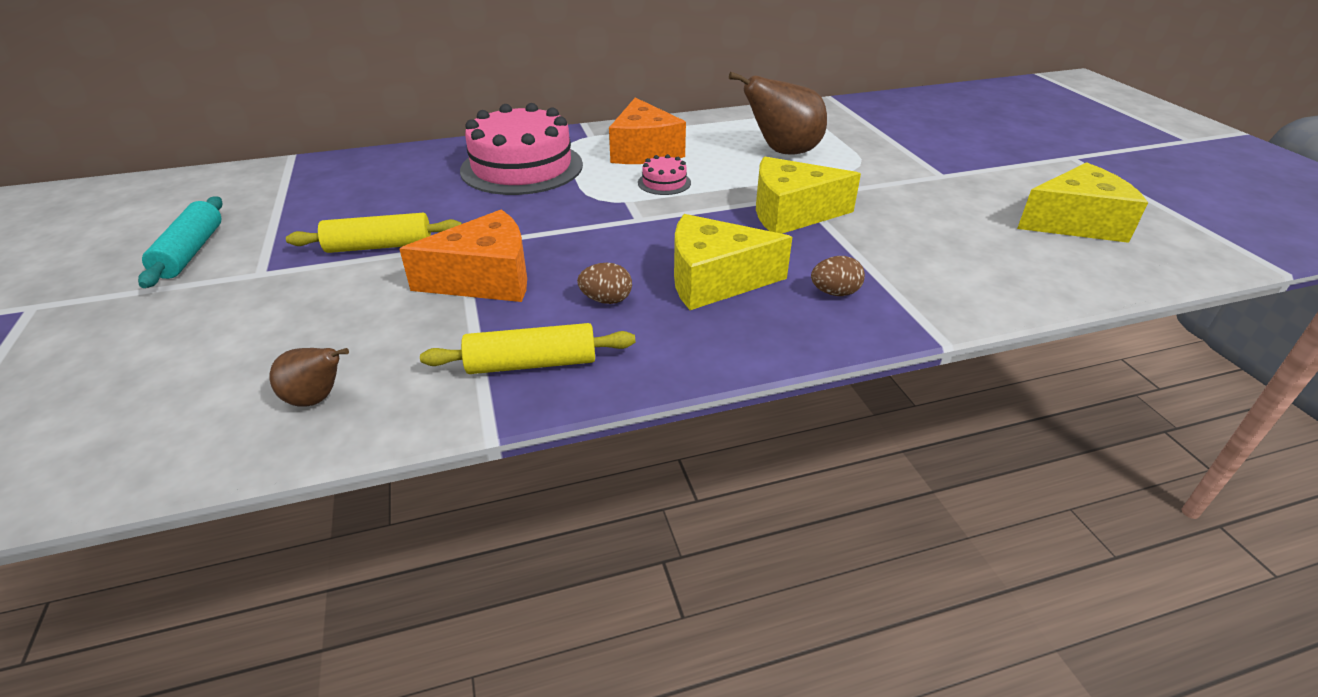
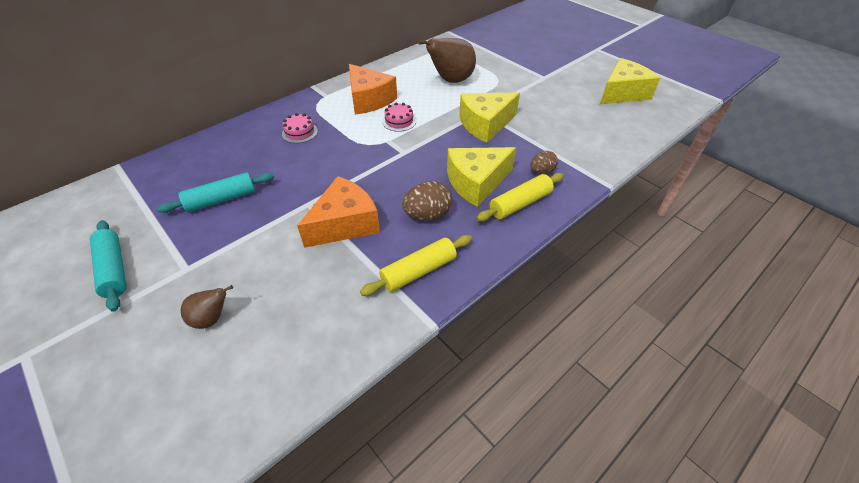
camera: 25 degrees left, 10 degrees up
brown pear [269,348,349,407] -> brown pear moved to [181,285,233,329]
yellow rolling pin [286,213,462,253] -> yellow rolling pin moved to [476,173,564,221]
pink cake [460,103,583,195] -> pink cake [282,113,318,143], size x0.42
brown egg [577,263,632,304] -> brown egg [402,181,452,220], size x1.53
none -> turquoise rolling pin [157,172,274,213]

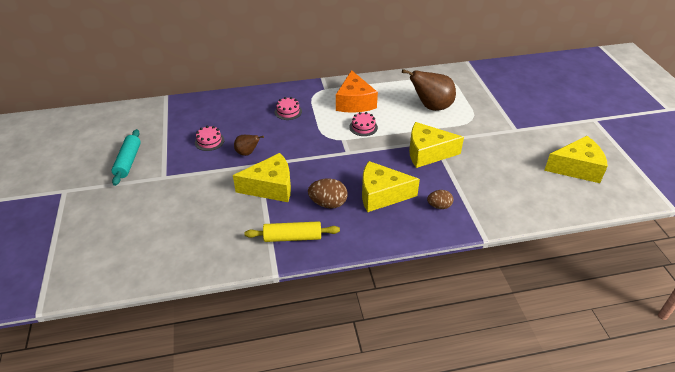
camera: 30 degrees right, 5 degrees down
turquoise rolling pin [157,172,274,213] -> pink cake [195,126,224,151]
brown pear [181,285,233,329] -> brown pear moved to [234,135,264,156]
orange cheese [297,176,380,248] -> yellow cheese [233,153,291,202]
yellow rolling pin [476,173,564,221] -> none

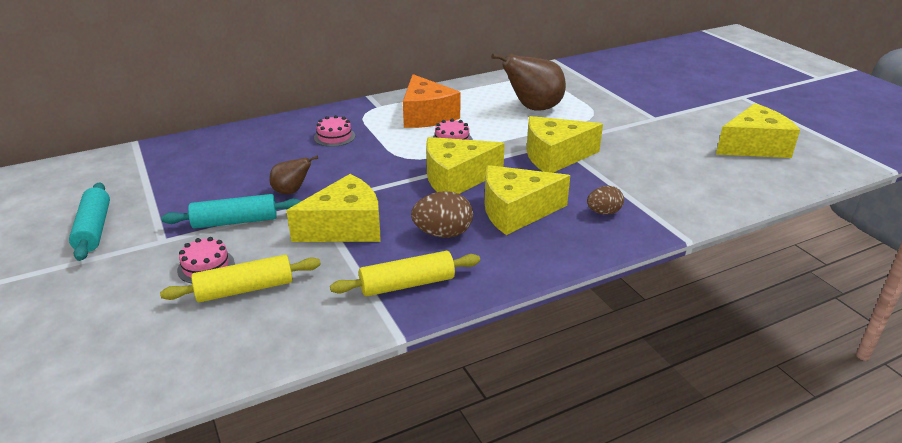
camera: 15 degrees left, 10 degrees down
pink cake [195,126,224,151] -> pink cake moved to [177,237,234,283]
none -> yellow rolling pin [160,255,321,302]
none -> turquoise rolling pin [161,194,301,229]
none -> yellow cheese [426,137,505,194]

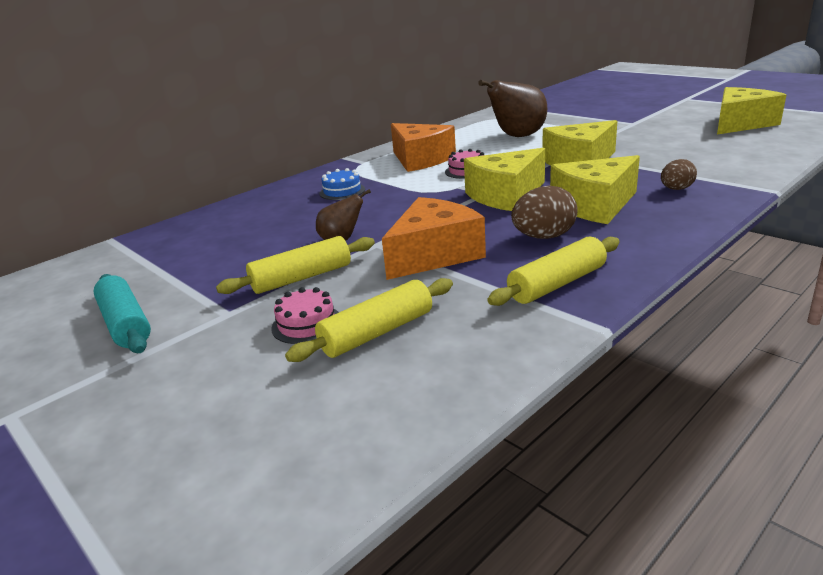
camera: 15 degrees left, 5 degrees down
turquoise rolling pin [161,194,301,229] -> yellow rolling pin [216,236,375,294]
yellow cheese [286,174,381,242] -> orange cheese [382,197,486,280]
pink cake [314,115,355,147] -> blue cake [319,168,365,200]

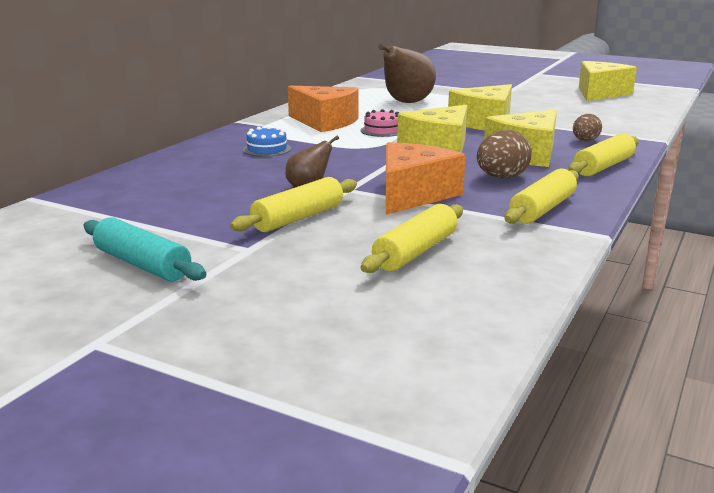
camera: 20 degrees left, 5 degrees down
pink cake [272,287,339,344] -> none
none -> yellow rolling pin [568,133,639,176]

